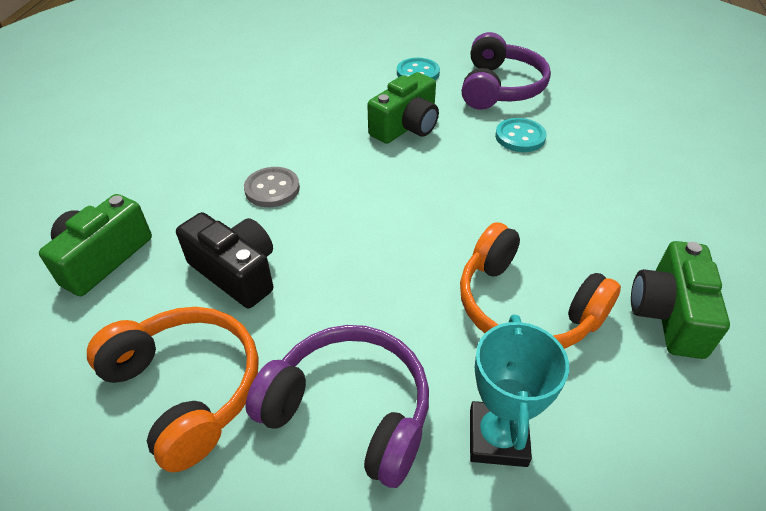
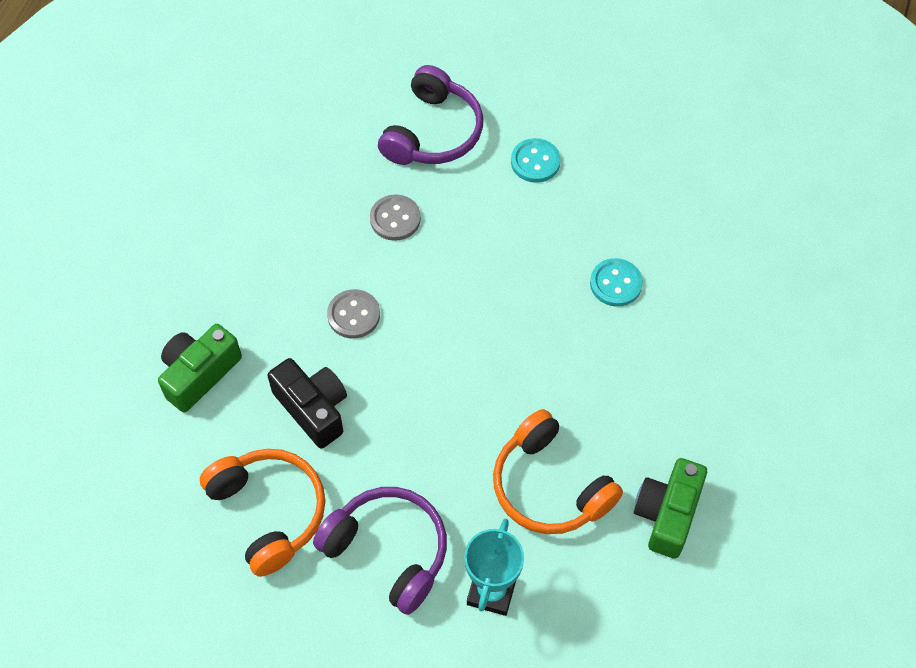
camera: 10 degrees right, 15 degrees up
green camera [367,72,439,144] -> none
purple headphones [462,32,551,110] -> purple headphones moved to [378,65,483,165]
none -> grey button [370,194,421,241]

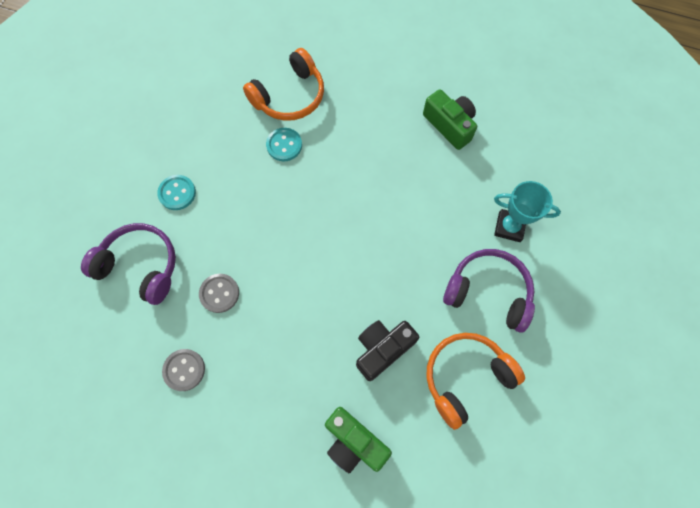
camera: 90 degrees left, 10 degrees up
purple headphones [313,487,447,615] -> purple headphones turned 75 degrees clockwise [443,249,535,332]
grey button [327,289,380,339] -> grey button moved to [162,349,205,391]
orange headphones [493,409,623,534] -> orange headphones moved to [243,48,324,121]
green camera [634,458,707,559] -> green camera turned 150 degrees counterclockwise [423,89,477,150]

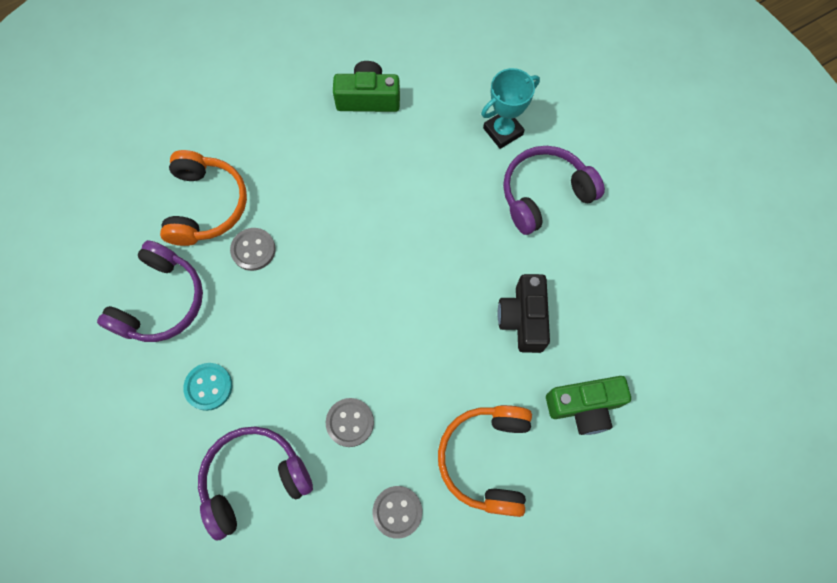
camera: 50 degrees left, 0 degrees up
turquoise button [266,128,302,161] -> grey button [230,228,276,271]
orange headphones [426,333,525,430] -> orange headphones moved to [438,405,532,517]
none -> purple headphones [97,240,203,342]

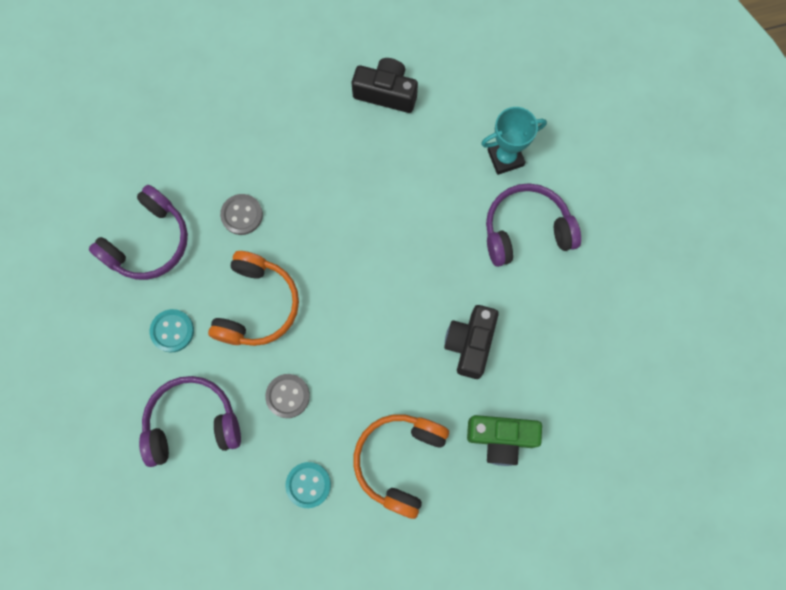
camera: 15 degrees right, 5 degrees up
orange headphones [160,150,247,246] -> orange headphones moved to [208,251,299,346]
green camera [333,61,400,112] -> black camera [352,58,418,113]
grey button [372,486,422,539] -> turquoise button [285,462,331,508]

